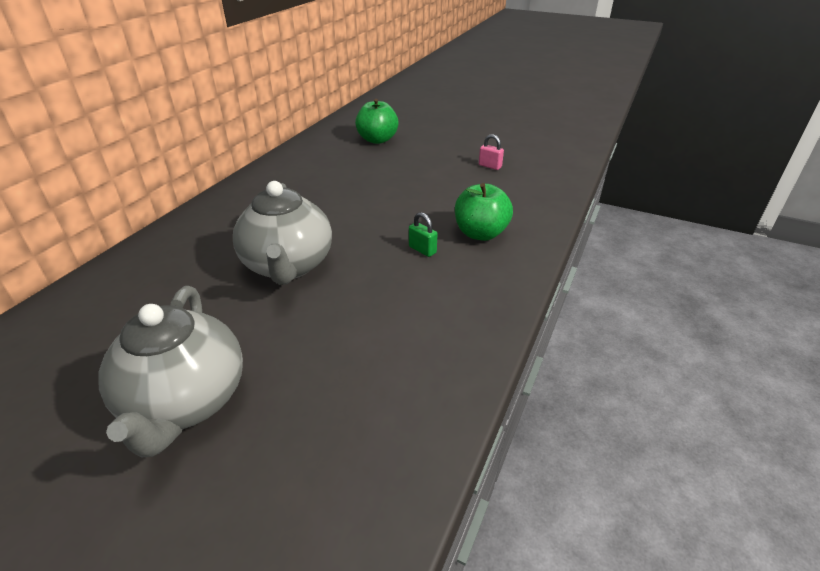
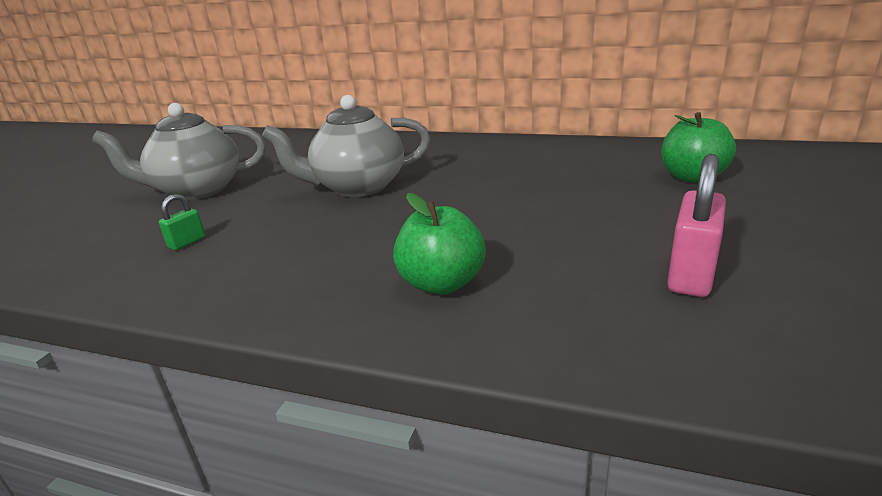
camera: 85 degrees right, 10 degrees down
green padlock [409,212,437,257] -> green padlock moved to [159,194,205,250]
pink padlock [479,134,504,170] -> pink padlock [667,154,726,297], size x1.89

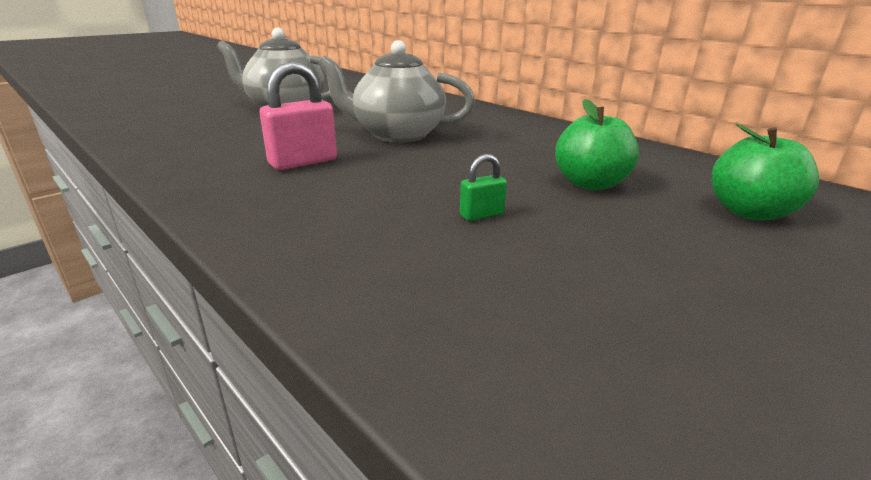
camera: 25 degrees right, 0 degrees up
green padlock [159,194,205,250] -> green padlock moved to [460,154,507,221]
green apple [393,193,486,295] -> green apple moved to [555,99,639,190]
pink padlock [667,154,726,297] -> pink padlock moved to [259,62,337,170]

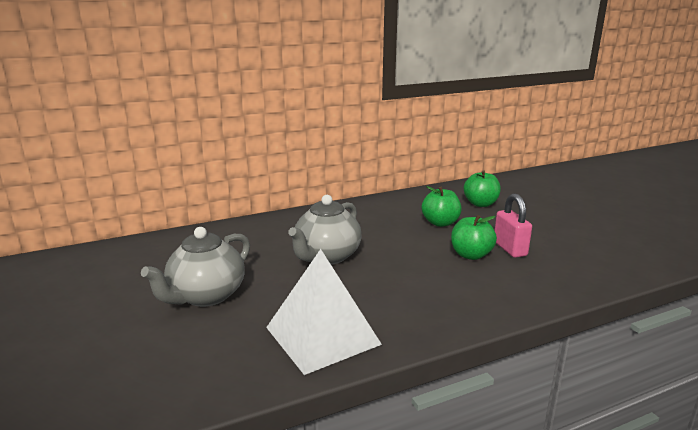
camera: 70 degrees left, 5 degrees down
pink padlock [259,62,337,170] -> pink padlock moved to [495,193,532,258]
green padlock [460,154,507,221] -> green apple [451,215,497,260]
none -> white pyramid [266,249,382,375]

